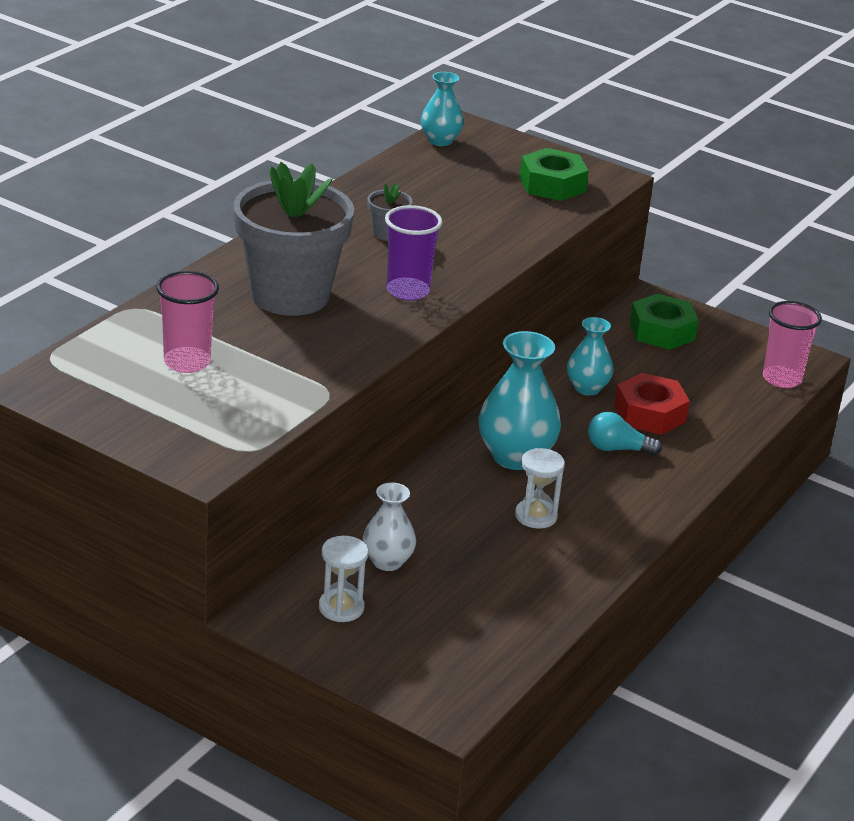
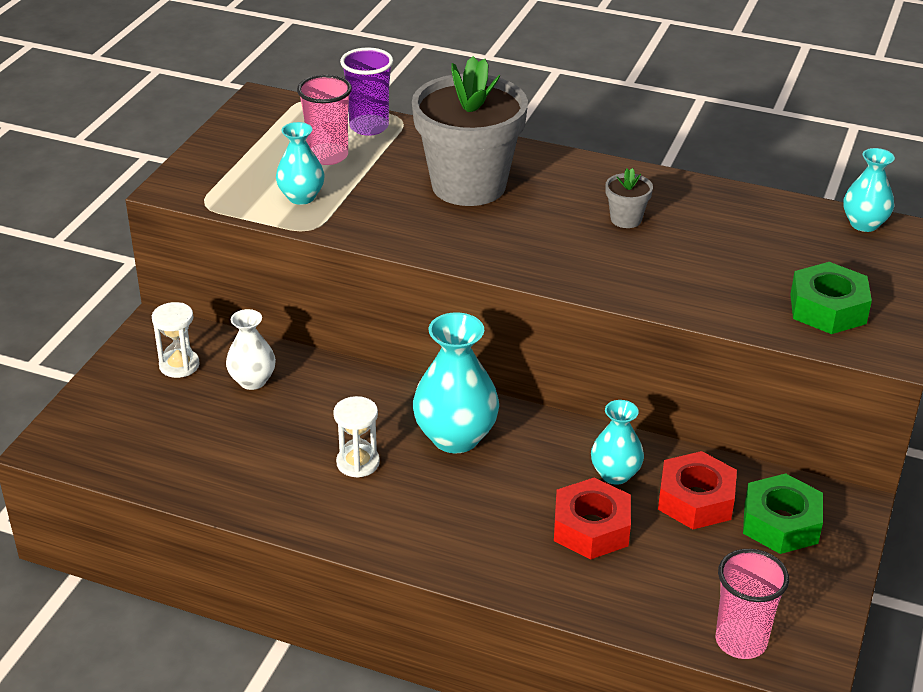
camera: 80 degrees right, 5 degrees up
purple cup [385,205,443,301] -> purple cup moved to [340,47,393,136]
turquoise light bulb [588,412,662,456] -> none
none -> turquoise vase [276,122,325,205]
none -> red nut [658,451,737,529]

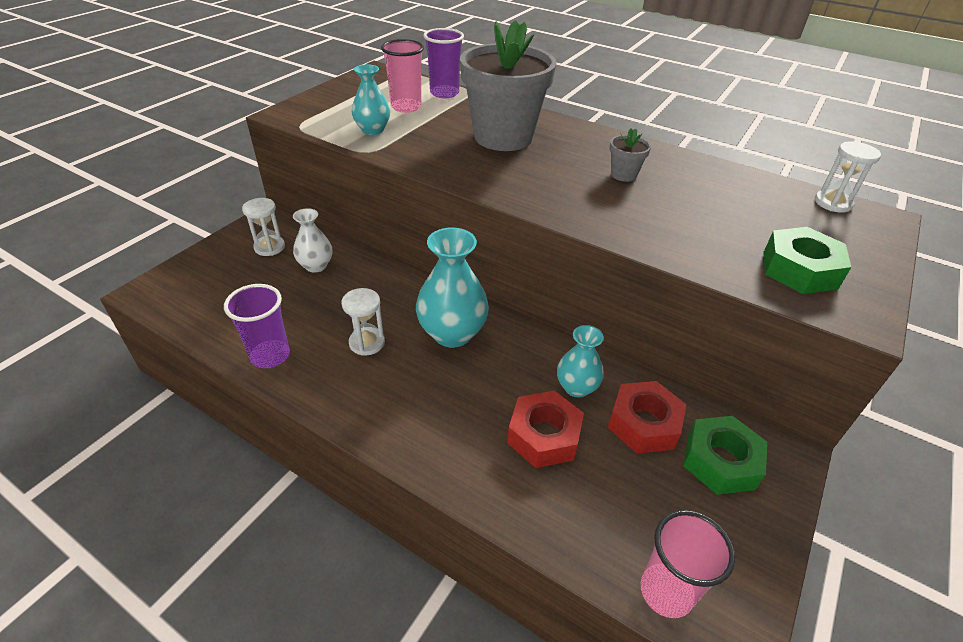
camera: 10 degrees right, 5 degrees up
turquoise vase [843,148,895,232] -> white hourglass [815,142,881,213]
none -> purple cup [224,284,290,368]

